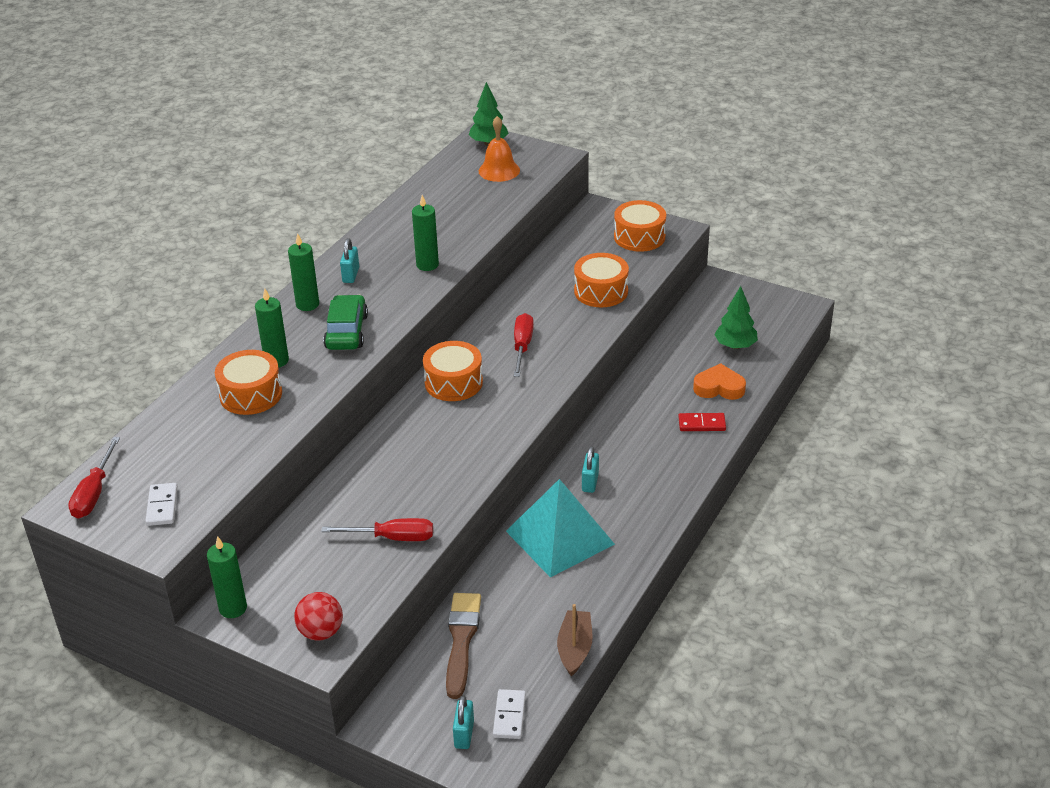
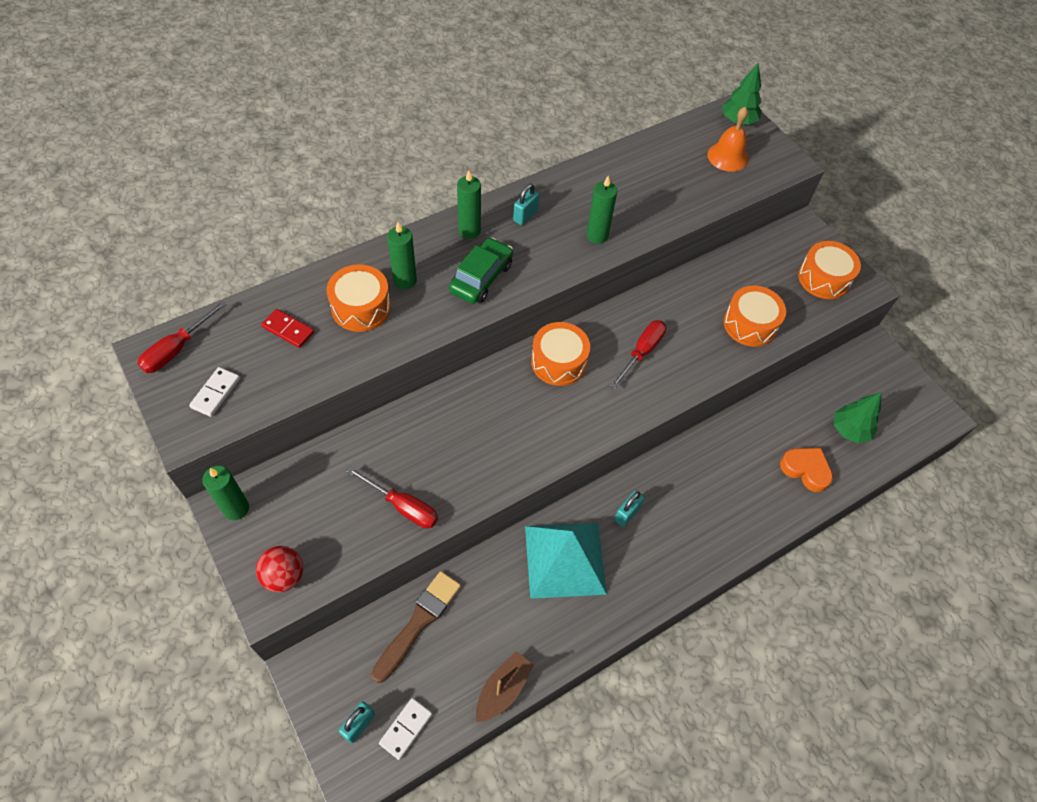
camera: 25 degrees right, 20 degrees up
red domino [678,413,726,431] -> red domino moved to [261,309,314,348]

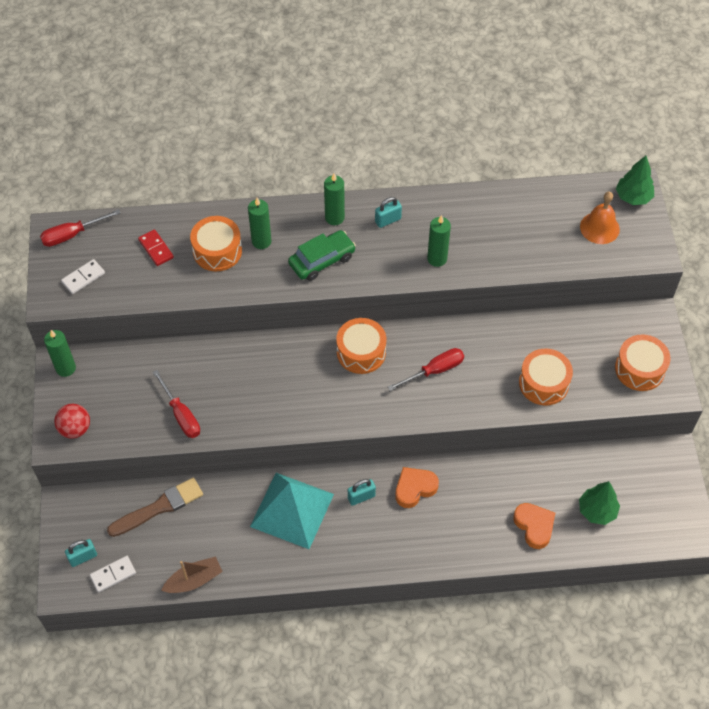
camera: 30 degrees right, 0 degrees up
none -> orange heart [395,467,439,508]

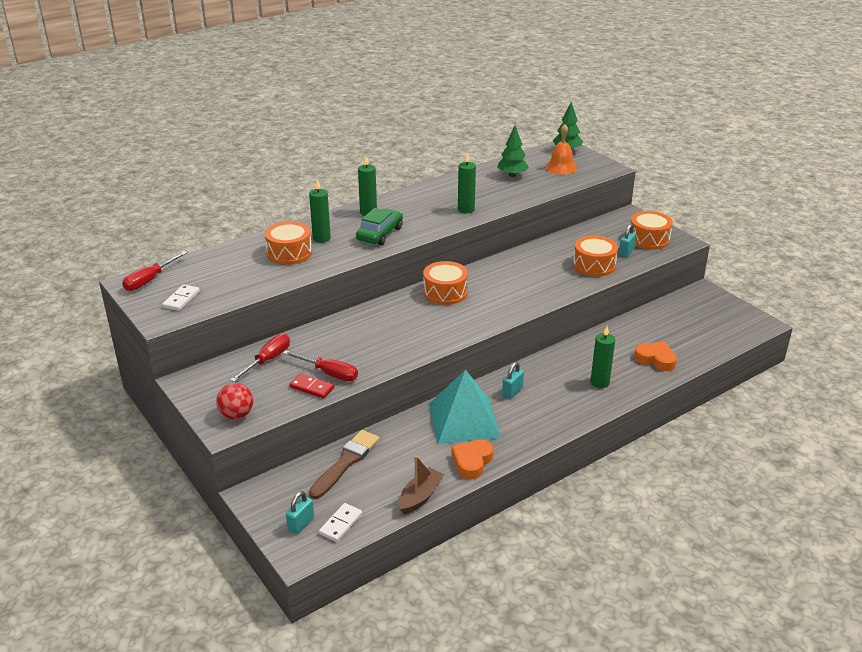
camera: 30 degrees left, 25 degrees down
green candle [44,330,76,377] -> green candle moved to [590,326,615,388]
red domino [138,229,174,266] -> red domino moved to [289,373,334,399]
turquoise padlock [375,197,402,228] -> turquoise padlock moved to [619,224,637,257]
red screwdriver [388,348,464,391] -> red screwdriver moved to [230,334,290,382]
orange heart [395,467,439,508] -> orange heart moved to [451,439,493,479]
green tree [579,481,620,525] -> green tree moved to [497,126,529,177]

